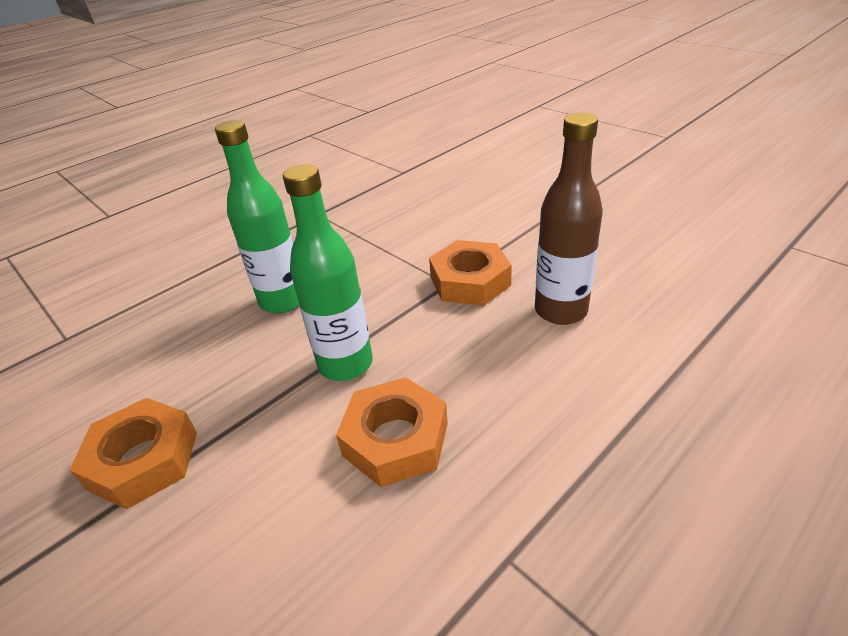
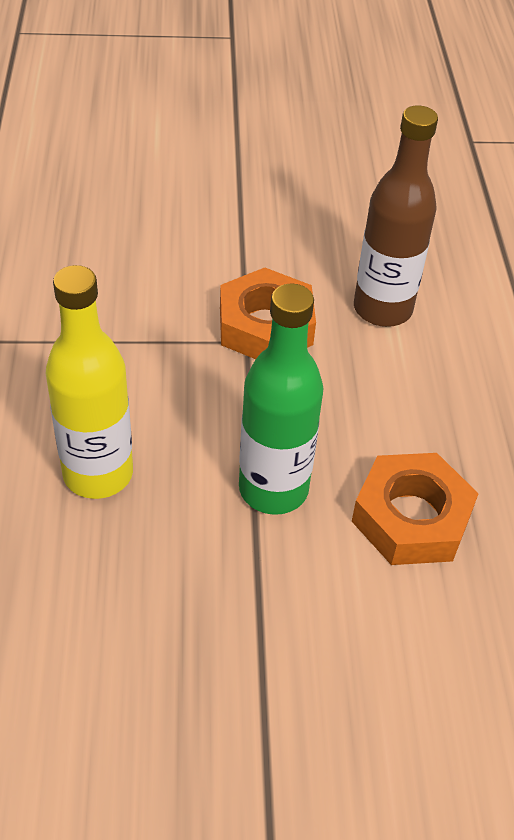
camera: 55 degrees left, 10 degrees up
orange nut [70,398,197,509] -> none
green bottle [215,120,299,313] -> yellow bottle [45,265,133,499]

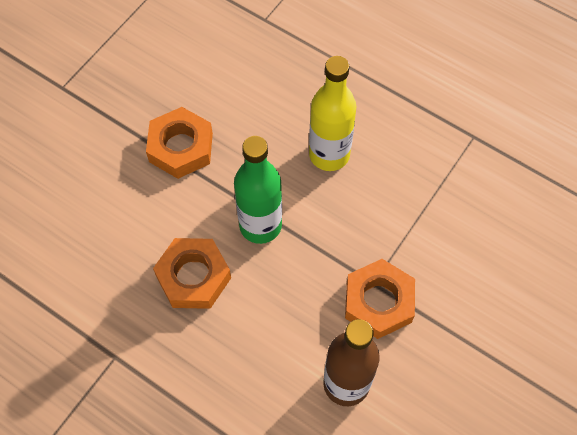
camera: 130 degrees right, 15 degrees up
none -> orange nut [146,107,213,179]

